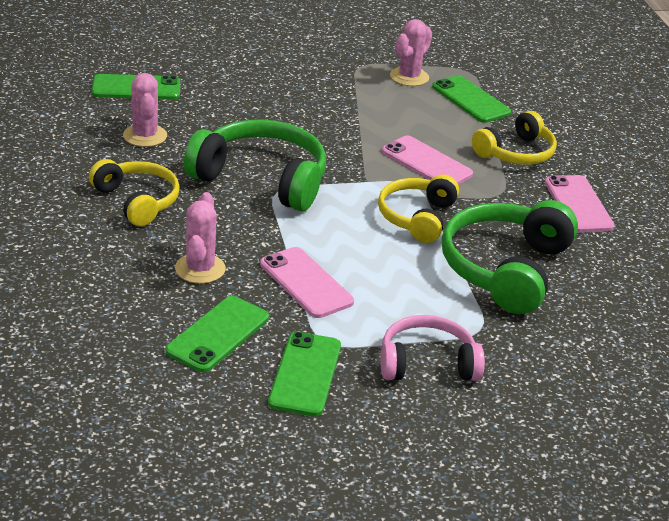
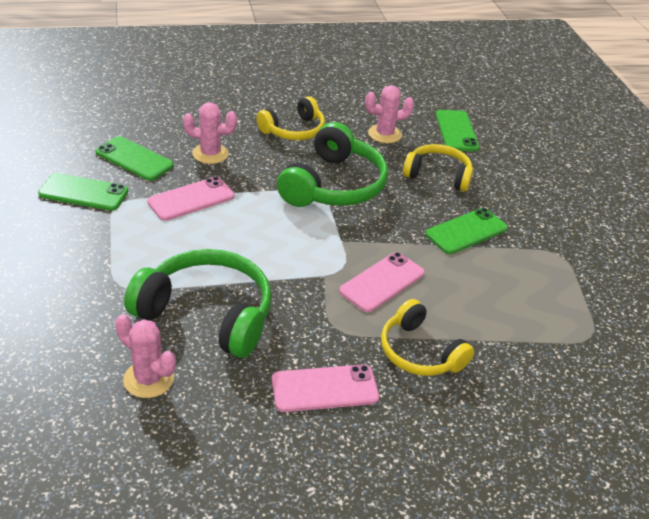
camera: 90 degrees right, 5 degrees up
yellow headphones [378,174,459,243] -> yellow headphones moved to [403,144,473,191]
pink headphones [381,315,485,381] -> none
pink cactus [390,19,432,86] -> pink cactus moved to [115,314,176,398]
green phone [432,75,511,123] -> green phone moved to [426,208,508,254]

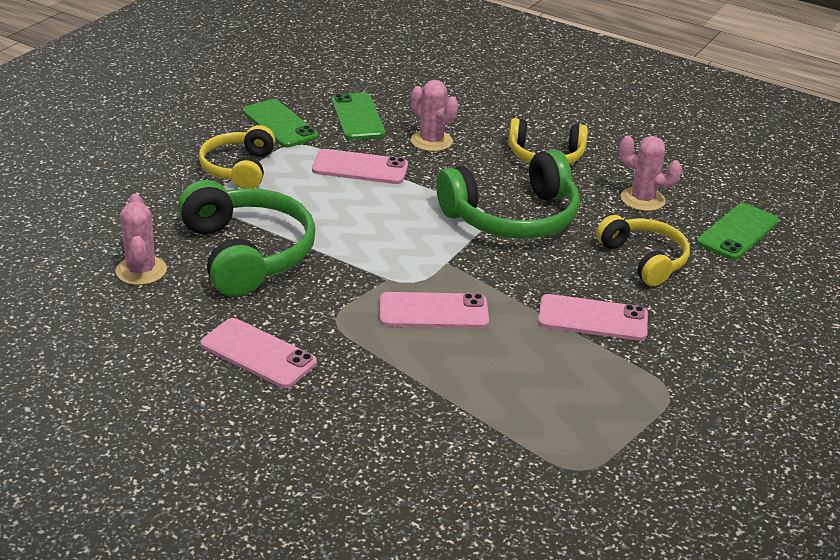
camera: 45 degrees right, 5 degrees down
yellow headphones [381,299,474,376] -> yellow headphones moved to [199,125,275,189]
green phone [426,208,508,254] -> pink phone [538,294,648,341]

